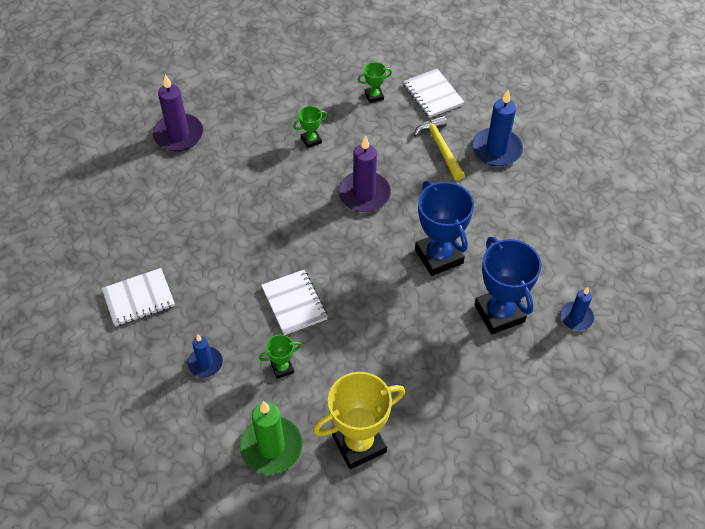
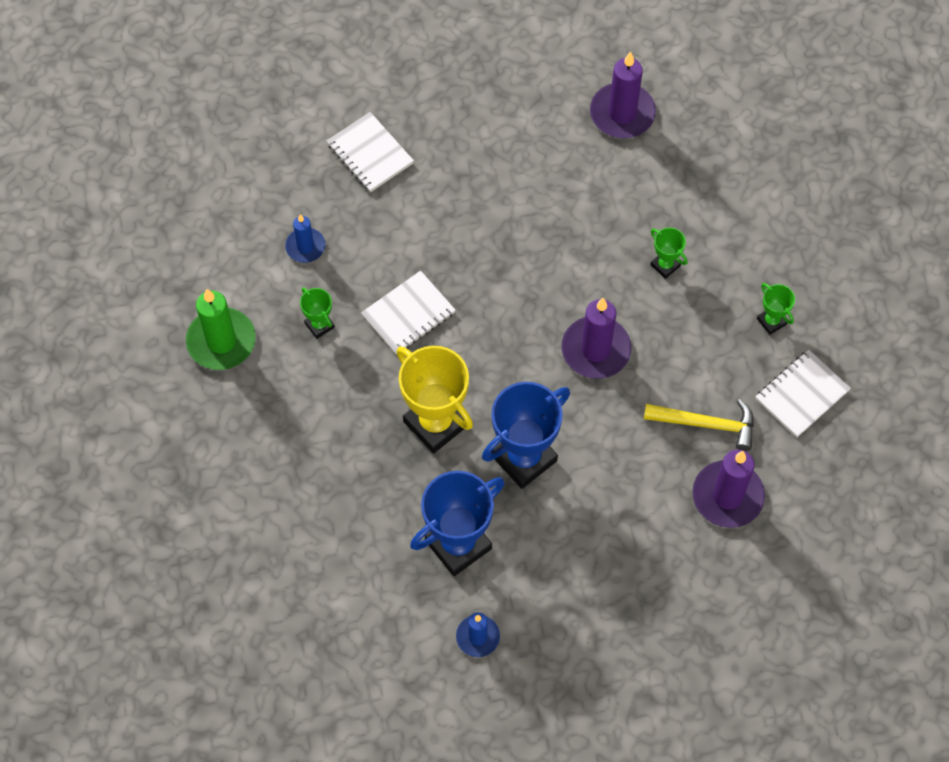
camera: 75 degrees right, 10 degrees up
yellow trophy [313,372,405,469] -> yellow trophy moved to [396,346,473,453]
yellow hammer [414,116,465,181] -> yellow hammer turned 45 degrees clockwise [644,399,754,451]
blue candle [472,90,523,166] -> purple candle [692,450,765,528]

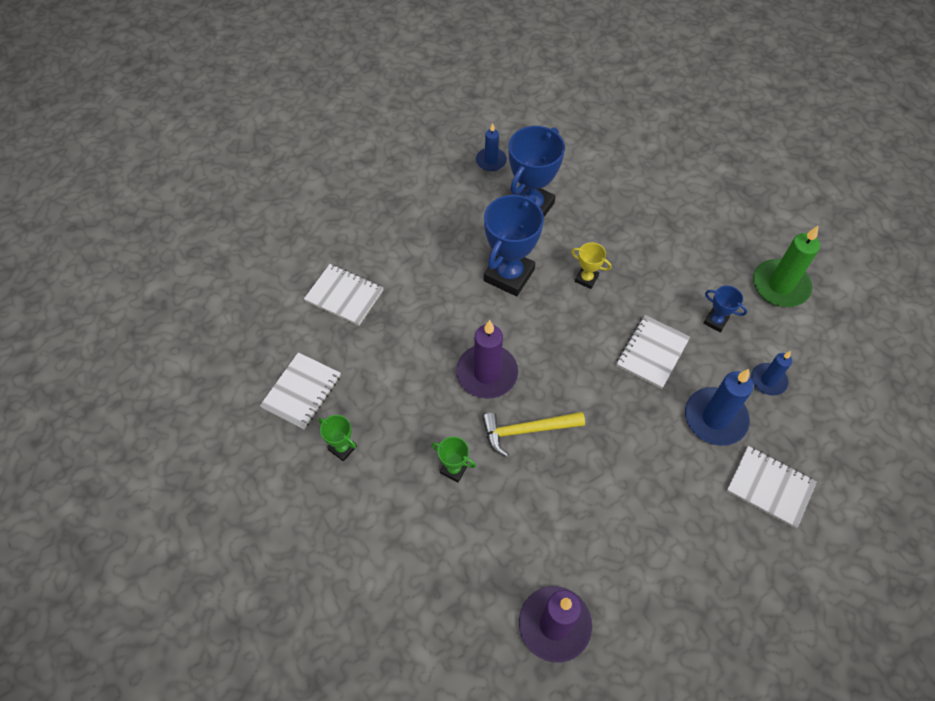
camera: 160 degrees right, 5 degrees down
green trophy [300,287,335,339] -> blue trophy [704,286,747,332]
yellow trophy [396,346,473,453] -> yellow trophy [571,242,611,289], size x0.48
yellow hammer [644,399,754,451] -> yellow hammer moved to [482,412,585,457]
purple candle [692,450,765,528] -> white notebook [304,264,384,326]
none -> blue candle [685,369,753,446]

